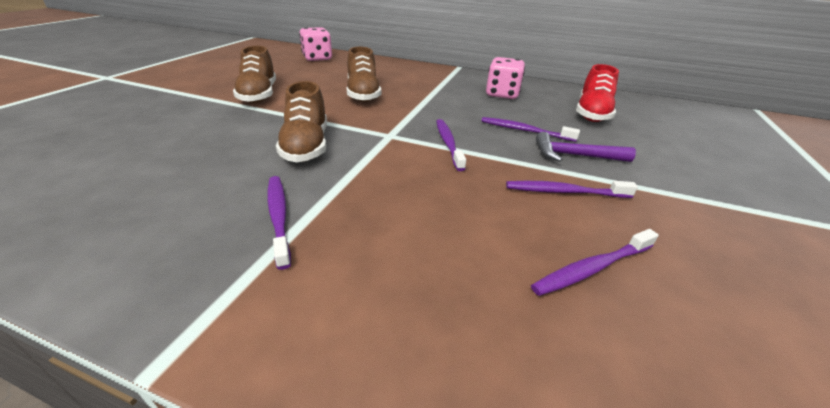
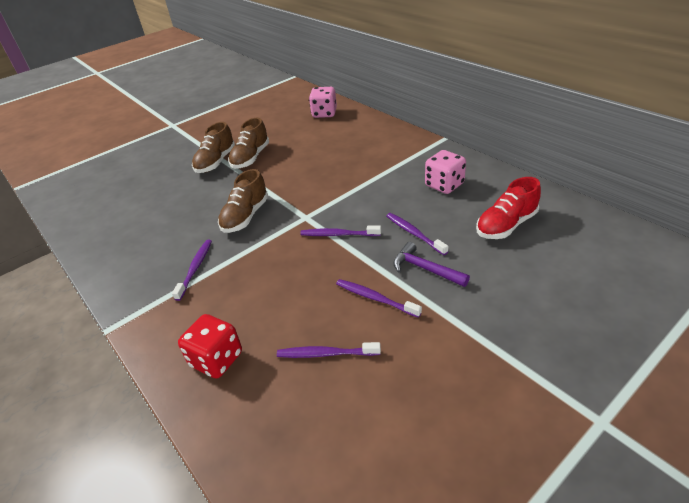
camera: 35 degrees right, 5 degrees up
brown shoe [347,46,382,102] -> brown shoe moved to [192,122,235,173]
purple toothbrush [436,119,466,171] -> purple toothbrush turned 105 degrees counterclockwise [300,226,381,236]
none -> red dice [178,314,242,379]

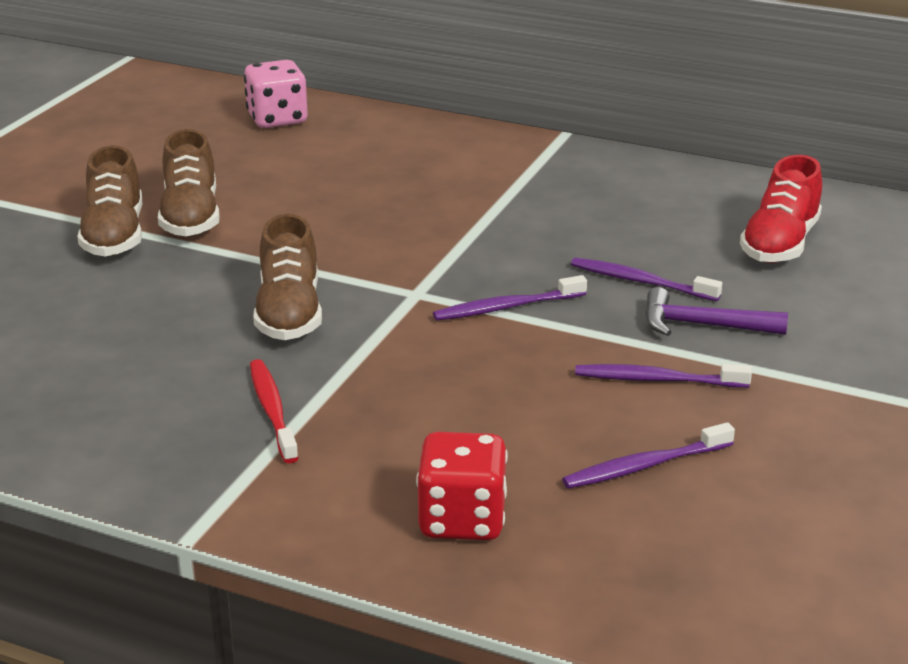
camera: 30 degrees left, 10 degrees down
purple toothbrush [172,240,212,301] -> red toothbrush [250,359,298,463]
pink dice [425,150,466,194] -> none

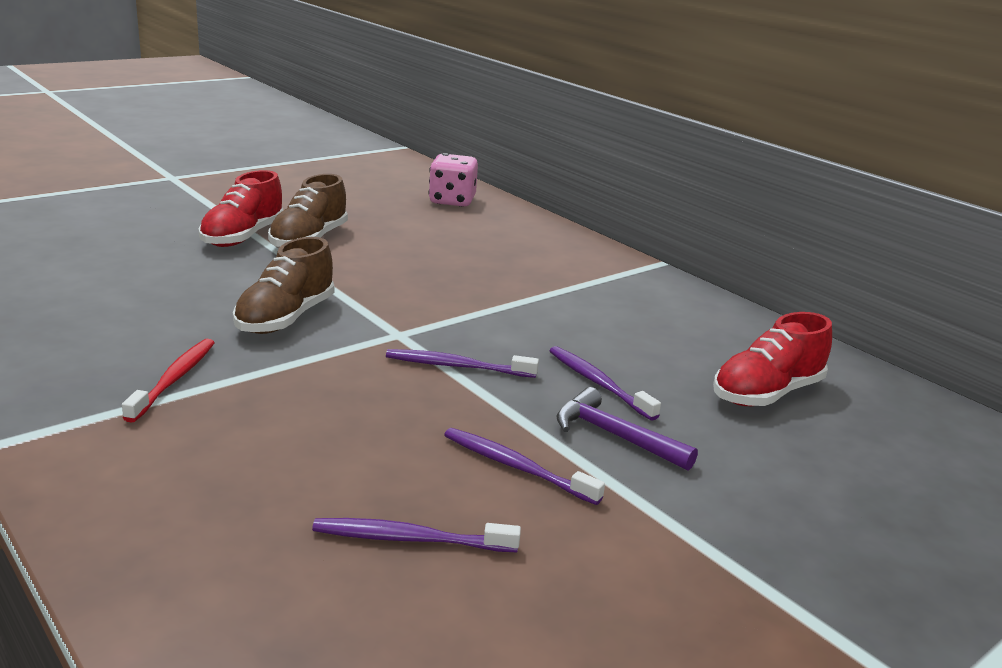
camera: 25 degrees right, 5 degrees down
brown shoe [77,146,142,256] -> red shoe [198,170,283,247]
red dice [416,432,508,540] -> none

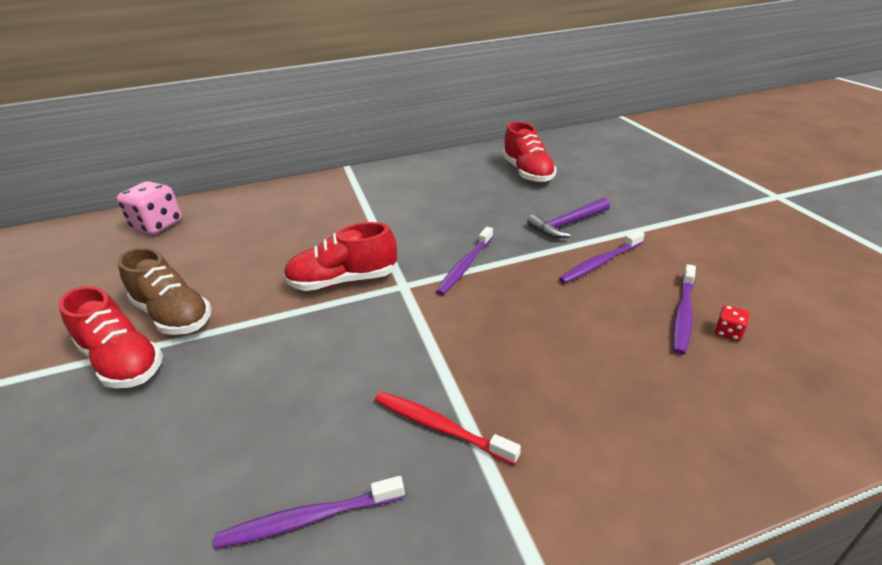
camera: 65 degrees left, 10 degrees up
brown shoe [233,237,334,334] -> none
purple toothbrush [549,346,661,421] -> purple toothbrush moved to [214,476,405,549]
none -> red shoe [284,222,397,291]
none -> red dice [715,305,749,341]

